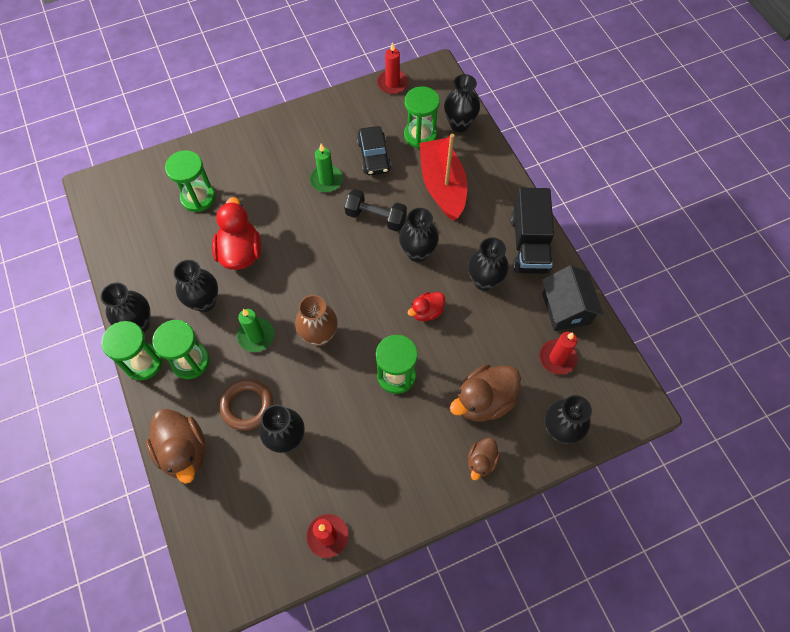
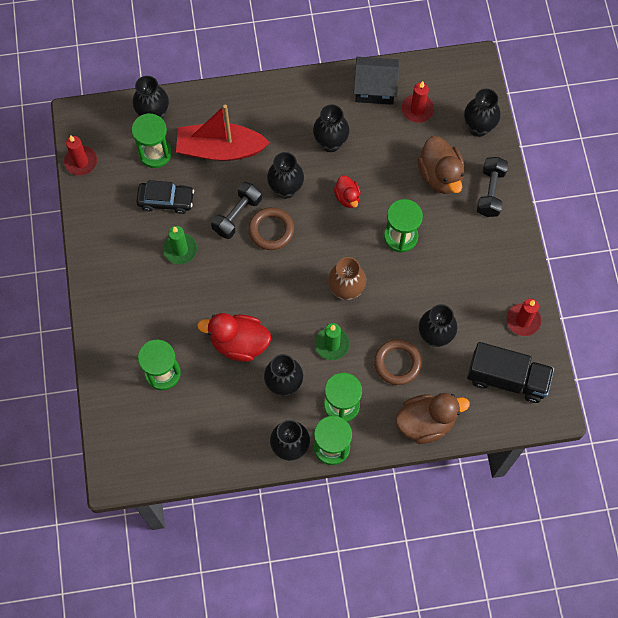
camera: 75 degrees left, 5 degrees up
brown duck [468,438,500,480] -> black dumbbell [477,157,508,217]
black truck [510,188,554,274] -> black truck moved to [467,342,554,403]
none -> brown ring [248,207,294,250]

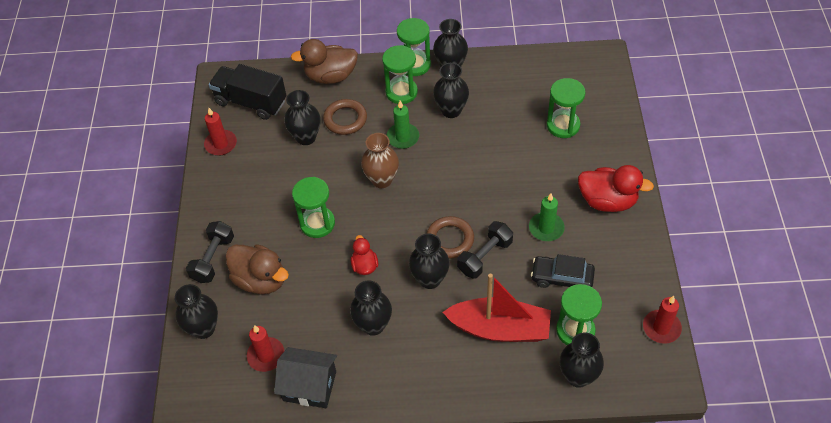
camera: 170 degrees left, 15 degrees down
red duck [197,313,271,362] -> red duck moved to [578,165,654,212]
brown duck [417,136,465,194] -> brown duck turned 135 degrees clockwise [226,244,289,294]

